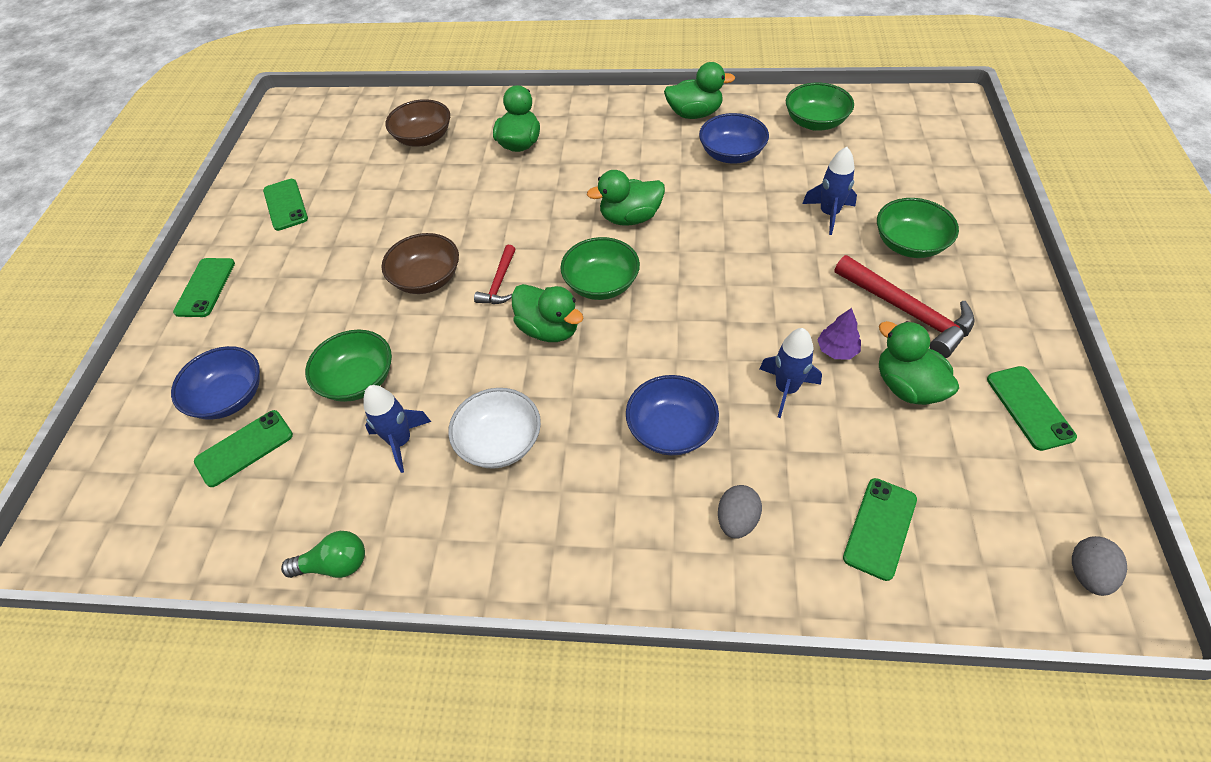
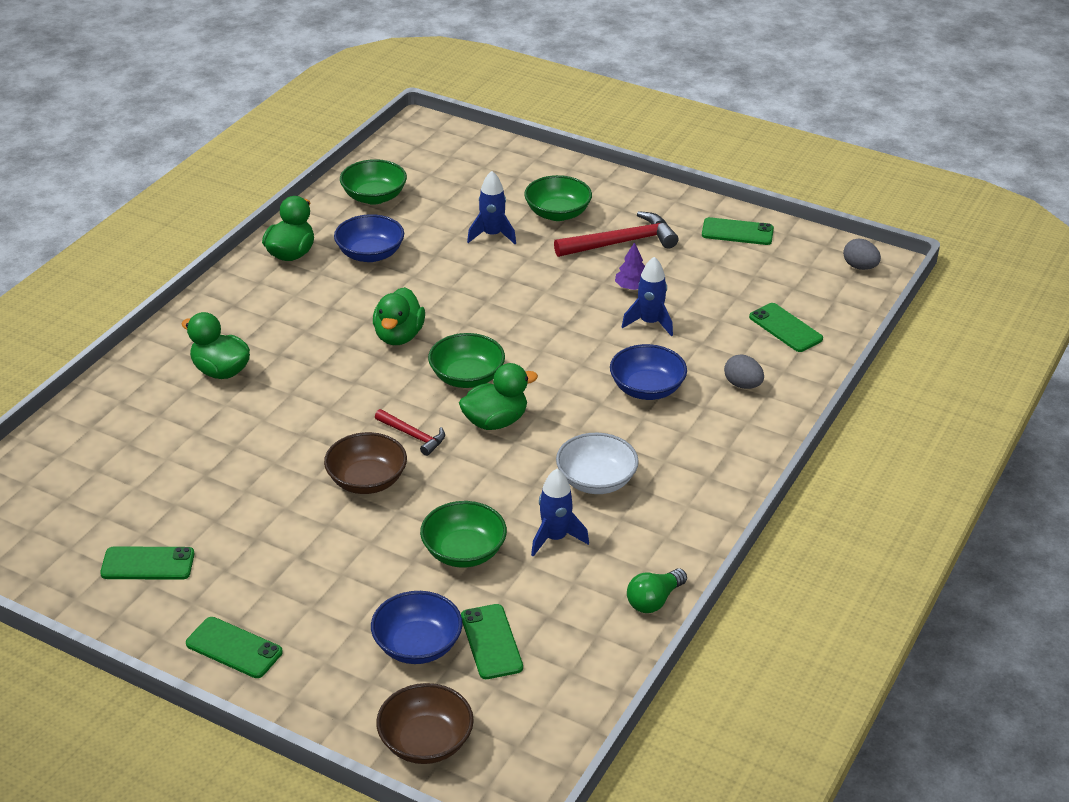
camera: 70 degrees left, 15 degrees down
green light bulb [281,531,365,578] -> green light bulb turned 150 degrees counterclockwise [627,569,687,613]
brown bowl [385,99,450,147] -> brown bowl moved to [376,683,474,764]
green duck [879,321,959,405] -> none

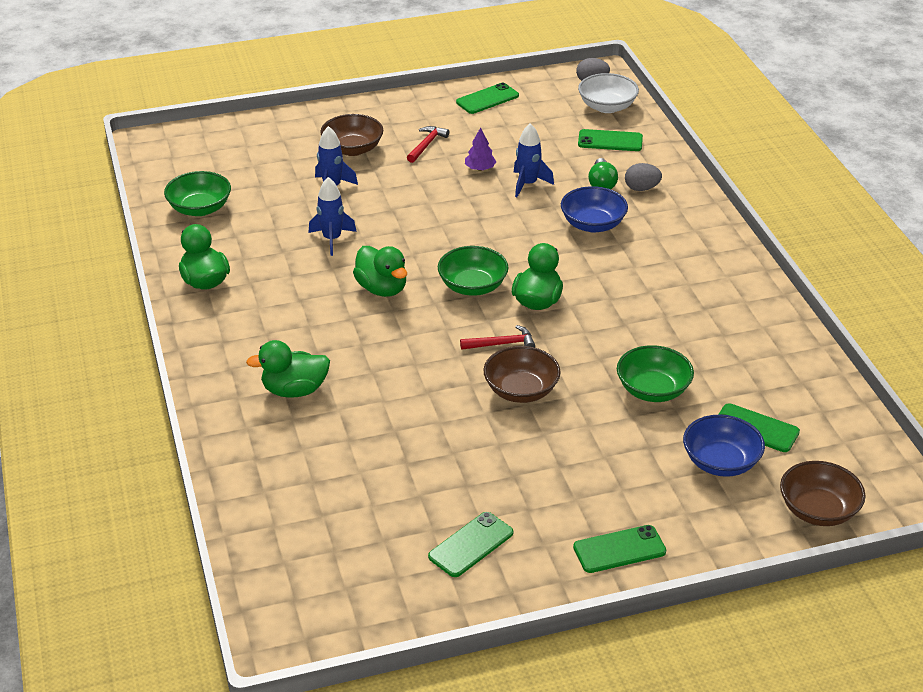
camera: 45 degrees left, 0 degrees up
blue bowl [334,214,404,262] -> none
green bowl [524,175,592,221] -> brown bowl [320,114,383,156]
blue rocket [531,469,589,557] -> blue rocket moved to [309,177,357,256]
red hammer [554,211,679,257] -> red hammer [407,126,449,163], size x0.57
white bowl [556,433,639,494] -> white bowl moved to [578,73,639,113]
green light bulb [627,569,687,613] -> green light bulb moved to [588,158,618,189]

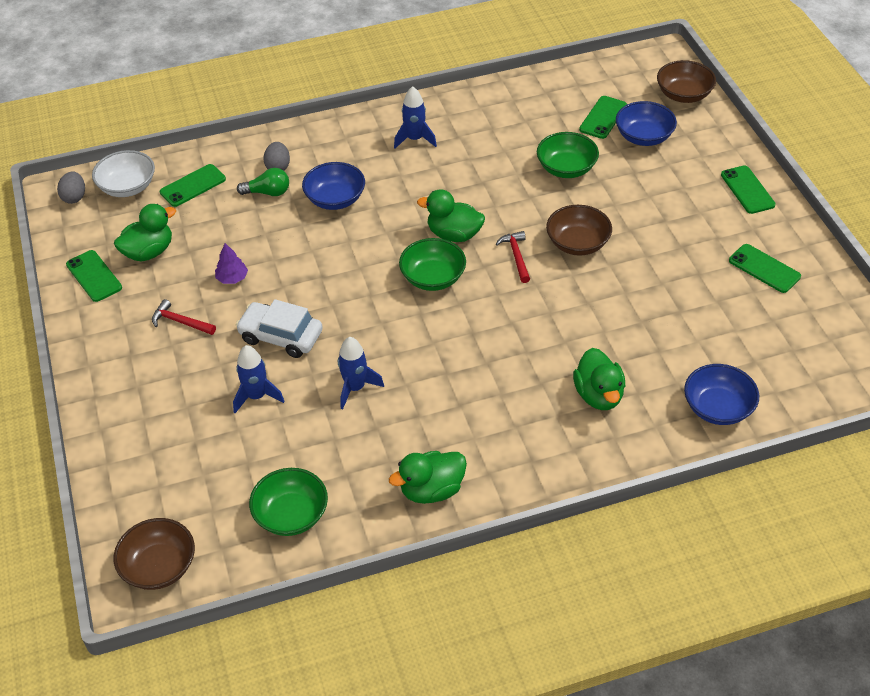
camera: 90 degrees left, 10 degrees up
brown bowl [320,114,383,156] -> brown bowl moved to [114,518,195,590]
green duck [353,246,407,297] -> green duck moved to [114,204,176,261]
blue rocket [513,123,554,197] -> blue rocket moved to [394,86,437,148]
green phone [578,129,643,151] -> green phone turned 45 degrees clockwise [160,164,226,207]
none -> white car [236,299,323,358]
none -> blue bowl [684,364,759,425]

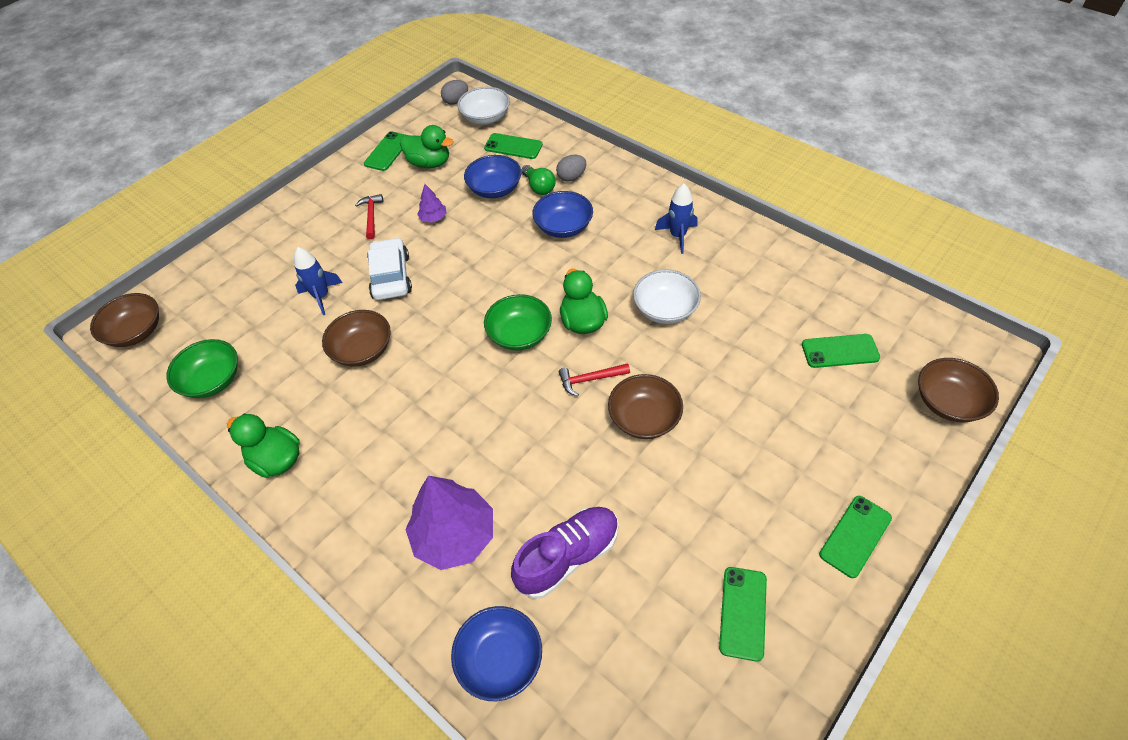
camera: 60 degrees right, 5 degrees up
blue rocket [338,337,384,409] -> brown bowl [322,310,391,367]
red hammer [496,231,530,283] -> red hammer turned 150 degrees counterclockwise [559,363,630,396]
green bowl [537,132,599,178] -> none
green duck [573,348,625,410] -> purple tree [405,476,493,570]
blue bowl [616,101,677,146] -> blue bowl moved to [464,155,521,198]
none -> purple shoe [511,507,619,599]
none -> white bowl [633,270,701,324]

